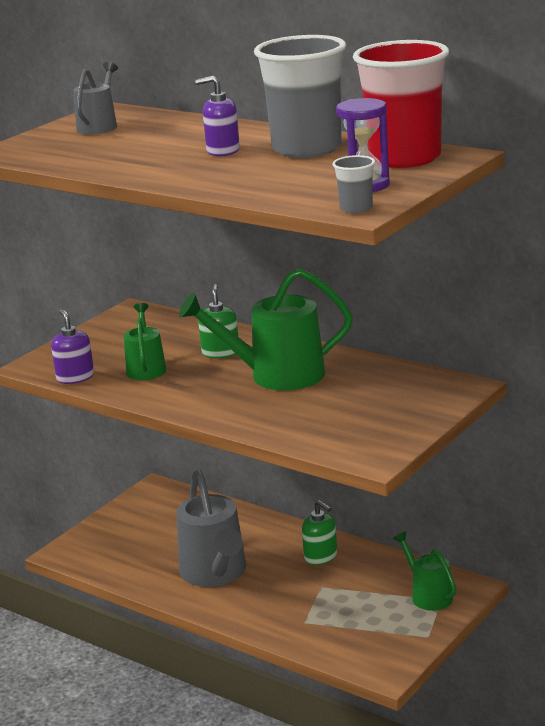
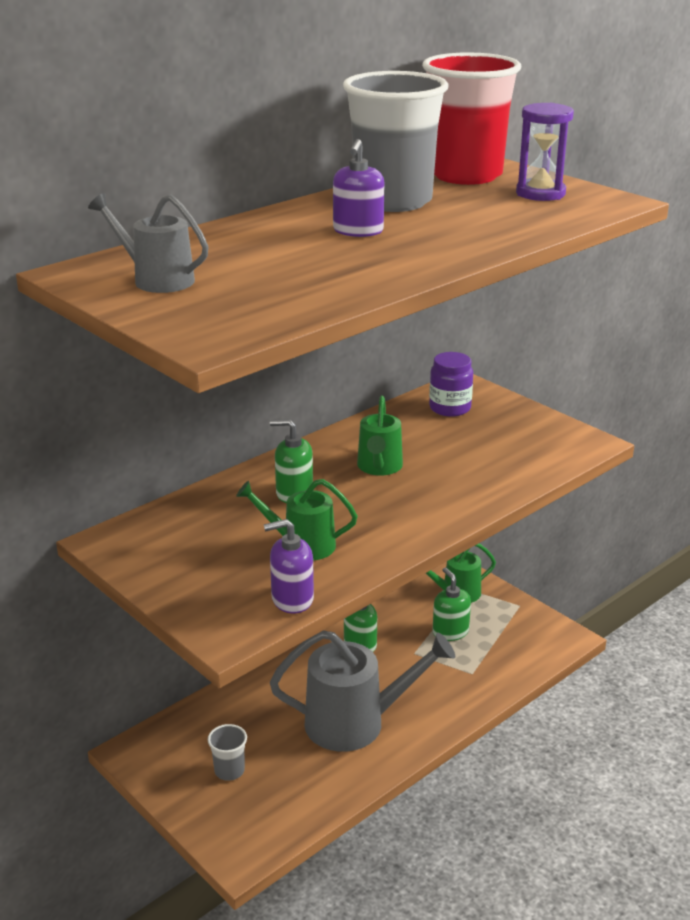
camera: 80 degrees left, 5 degrees up
green watering can [179,268,353,391] -> green watering can [357,396,403,475], size x0.57
grey cup [332,155,375,214] -> grey cup moved to [208,724,247,781]
none -> purple jar [429,352,473,417]
none -> green soap dispenser [433,567,471,641]

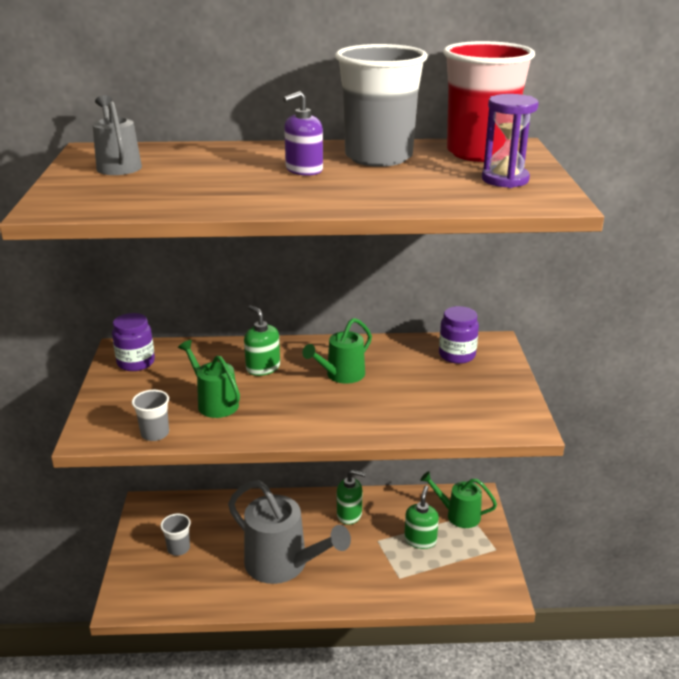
camera: 40 degrees right, 0 degrees up
purple soap dispenser [264,519,314,614] -> grey cup [132,390,169,441]
none -> purple jar [112,313,155,371]

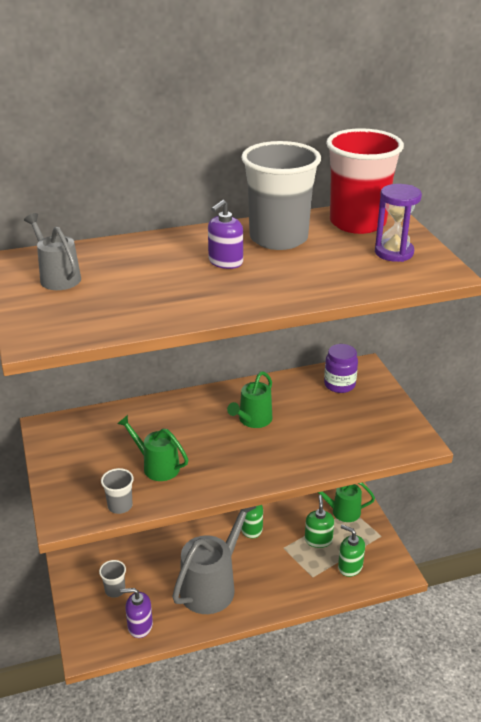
camera: 15 degrees left, 5 degrees up
purple jar [112,313,155,371] -> none
grey watering can [228,480,351,584] -> grey watering can turned 75 degrees counterclockwise [172,506,257,614]
green soap dispenser [244,305,280,376] -> green soap dispenser moved to [338,525,365,577]
none -> purple soap dispenser [120,588,153,638]

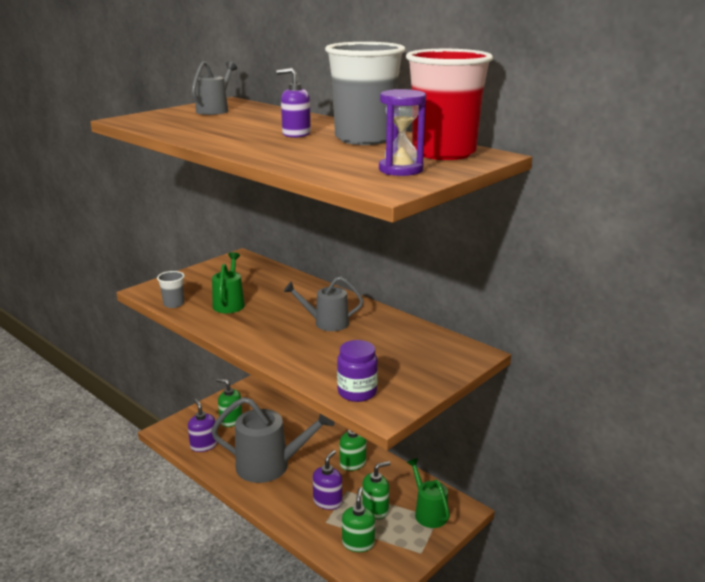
camera: 60 degrees right, 10 degrees down
grey cup [99,560,126,598] -> green soap dispenser [216,379,242,427]
green watering can [227,371,272,428] -> grey watering can [284,276,363,331]
purple jar [324,344,358,393] -> purple jar moved to [337,340,378,402]
none -> purple soap dispenser [313,450,342,510]

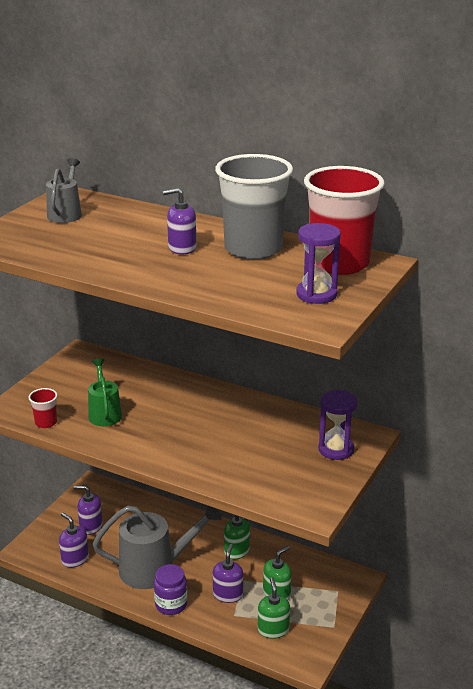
camera: 15 degrees left, 5 degrees up
grey cup [157,271,185,308] -> red cup [28,388,57,428]
green soap dispenser [216,379,242,427] -> purple soap dispenser [74,485,103,535]
grey watering can [284,276,363,331] -> none
purple jar [337,340,378,402] -> purple jar moved to [154,564,187,615]
green watering can [407,458,450,528] -> none
none -> purple hourglass [319,390,358,460]

